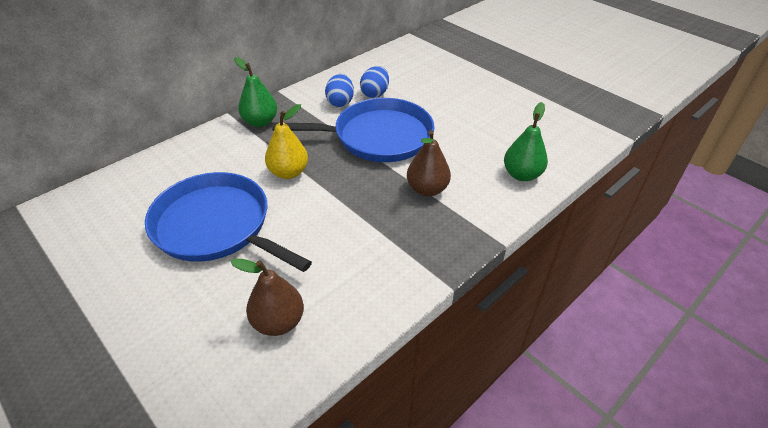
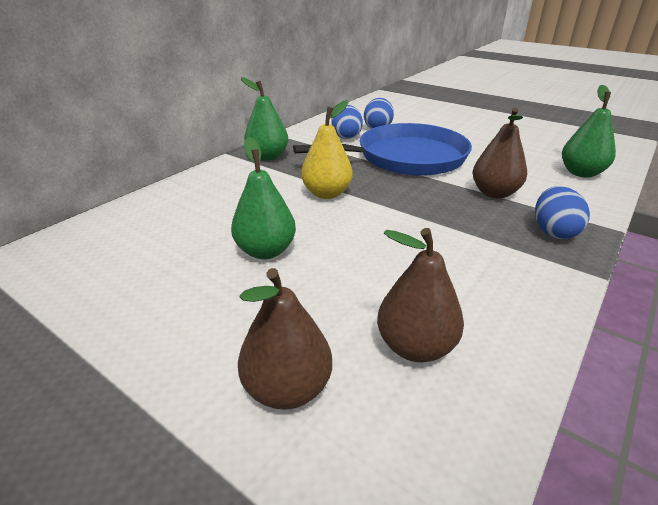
camera: 10 degrees left, 10 degrees down
blue pan [145,172,312,272] -> green pear [231,137,296,259]
none -> brown pear [238,268,332,410]
none -> blue egg [535,186,590,239]

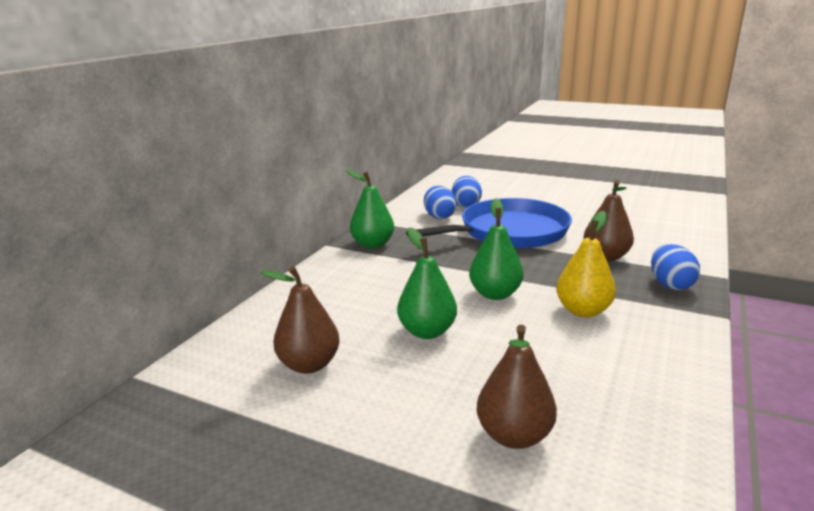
camera: 10 degrees left, 10 degrees down
yellow pear [301,100,353,199] -> yellow pear moved to [556,211,616,317]
brown pear [377,228,464,362] -> brown pear moved to [260,266,340,374]
green pear [562,85,616,178] -> green pear moved to [469,198,523,300]

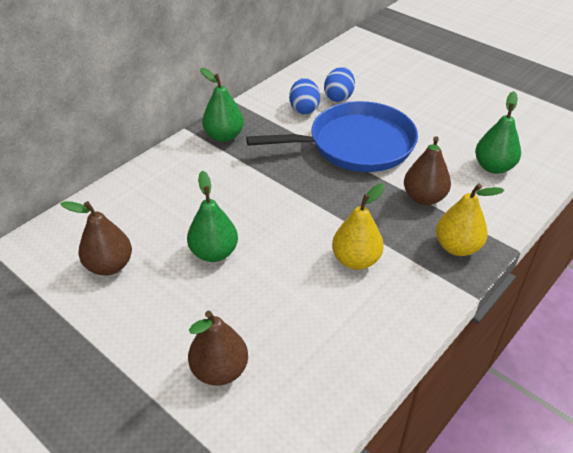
camera: 15 degrees right, 20 degrees up
green pear [469,198,523,300] -> green pear moved to [475,91,521,174]
blue egg [651,244,700,290] -> yellow pear [436,184,504,256]

